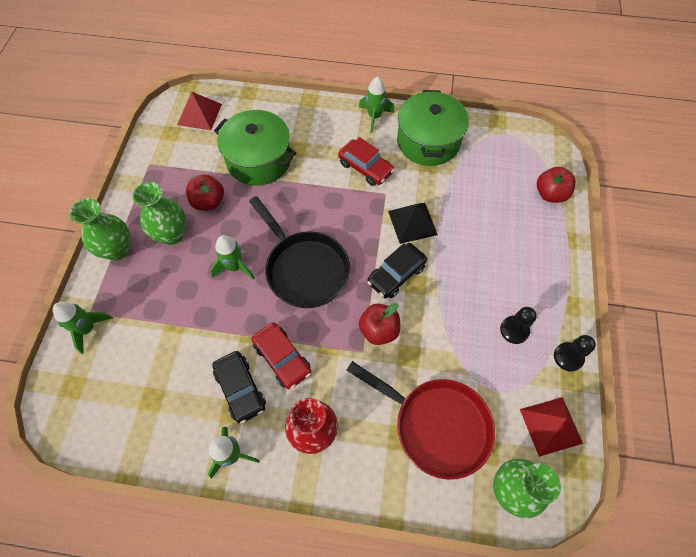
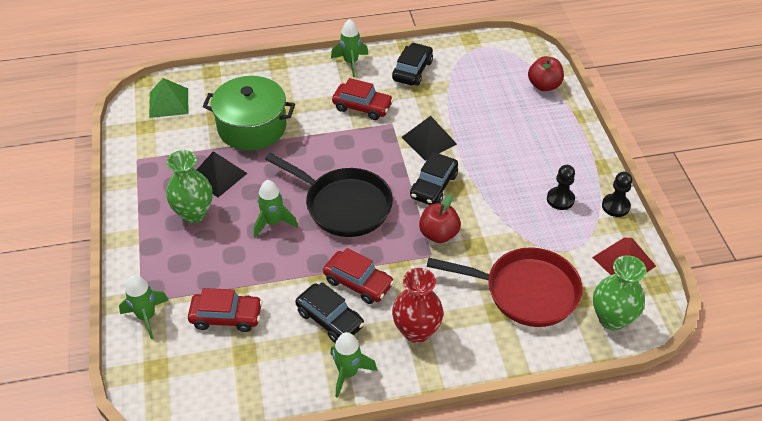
camera: 20 degrees left, 15 degrees down
green vase [70,198,130,261] -> none
red pyramid [177,92,222,130] -> green pyramid [149,78,189,118]
red apple [186,174,224,211] -> black pyramid [197,151,247,197]
green pot [397,90,469,166] -> black car [392,43,433,86]
none -> red car [188,288,263,332]

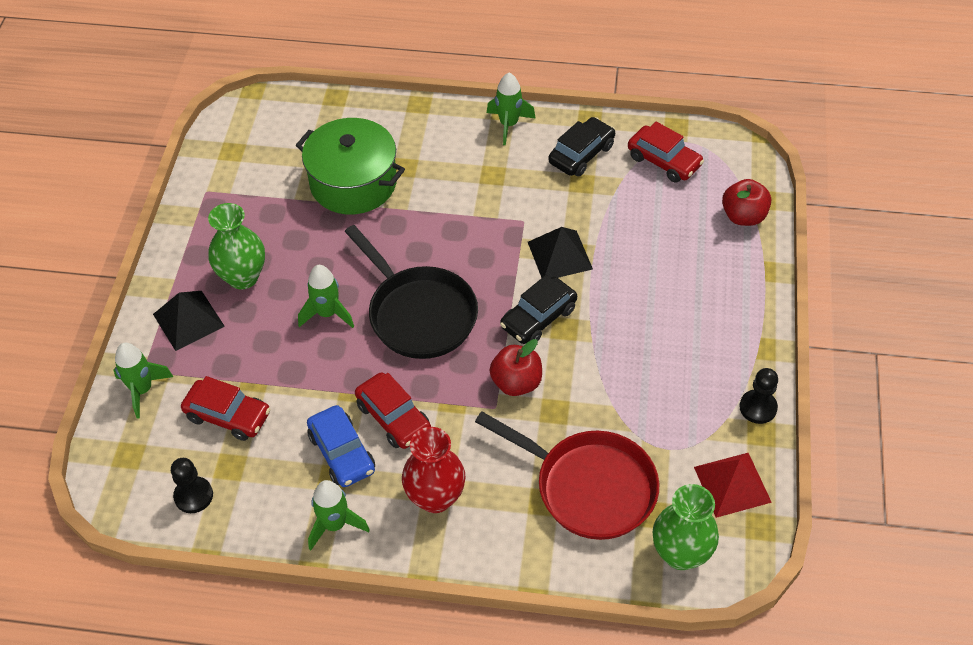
camera: 20 degrees right, 5 degrees up
green pyramid [149,78,189,118] -> none
black pyramid [197,151,247,197] -> black pyramid moved to [153,291,225,351]
black car [295,282,364,343] -> blue car [307,405,375,487]
red car [332,78,393,120] -> red car moved to [628,122,704,183]
black pawn [547,165,575,210] -> black pawn moved to [171,458,213,513]

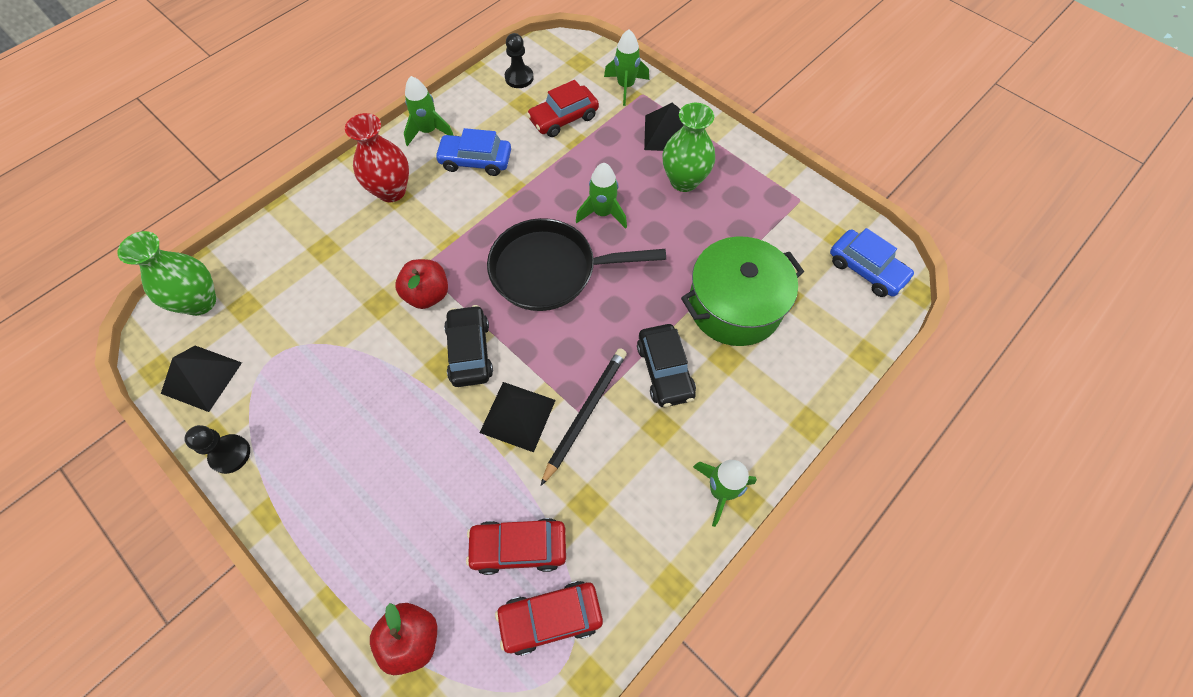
camera: 125 degrees right, 10 degrees up
red car [355,372,431,449] -> red car moved to [466,518,566,575]
red pan [475,412,659,540] -> none
black car [548,117,615,177] -> black car moved to [637,324,696,407]
red pyramid [694,453,772,518] -> black pyramid [161,346,242,412]
none -> black pencil [541,348,627,486]
none -> blue car [830,228,915,297]

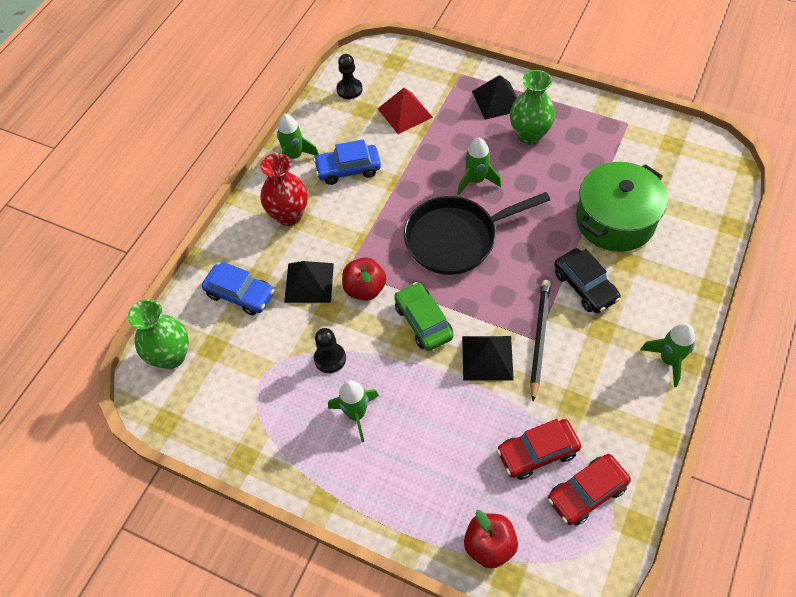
camera: 15 degrees left, 5 degrees down
black pyramid [161,346,242,412] -> black pyramid moved to [284,261,334,303]
black pawn [184,425,250,474] -> black pawn moved to [314,328,346,373]
black car [444,305,493,387] -> green car [394,282,453,351]
red car [527,80,599,137] -> red pyramid [378,88,433,134]
green rocket [604,29,649,106] -> green rocket moved to [328,380,379,442]
blue car [830,228,915,297] -> blue car moved to [202,261,274,315]

